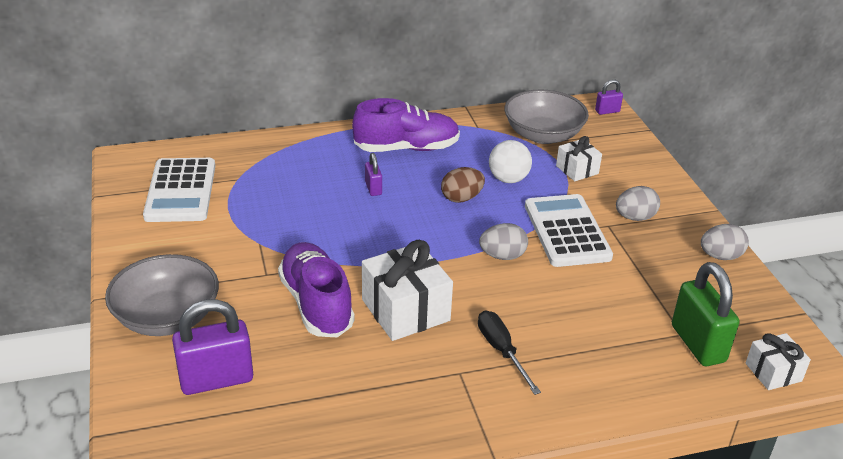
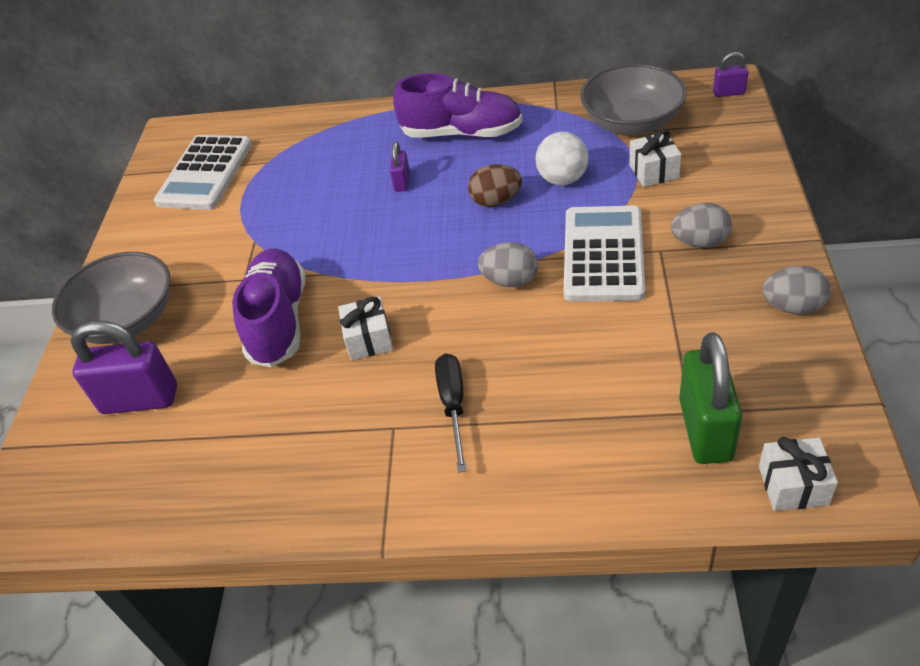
camera: 25 degrees right, 10 degrees up
white gift [362,240,453,341] -> white gift [338,296,393,361], size x0.57

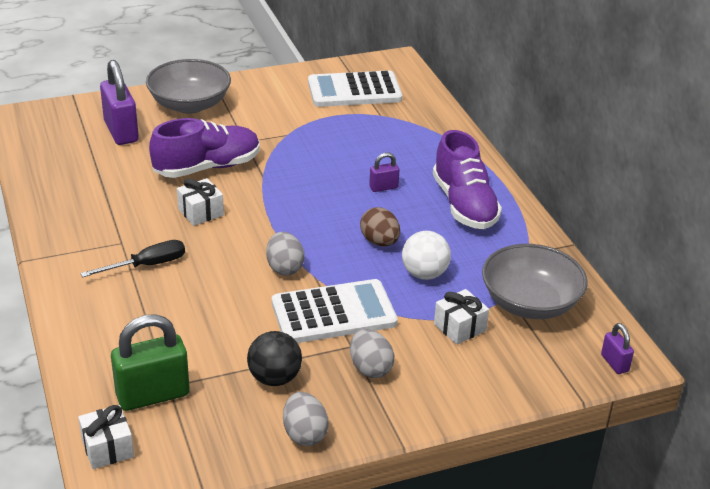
camera: 60 degrees right, 10 degrees down
none -> black ball [247,331,302,386]

